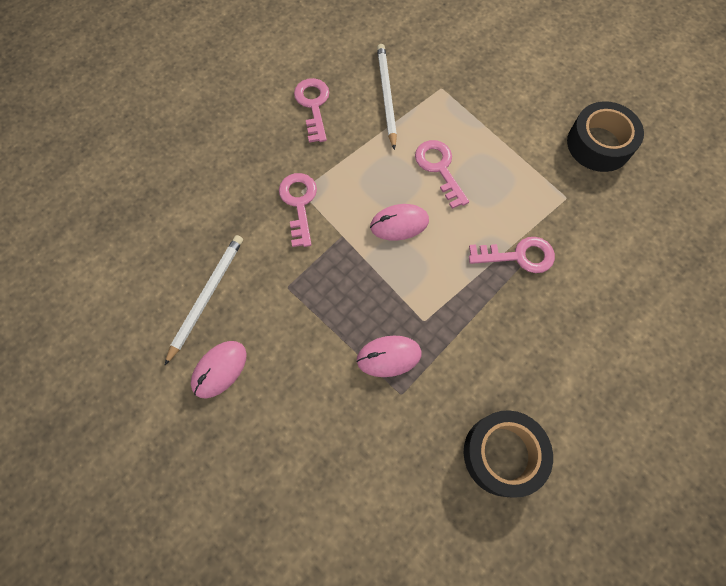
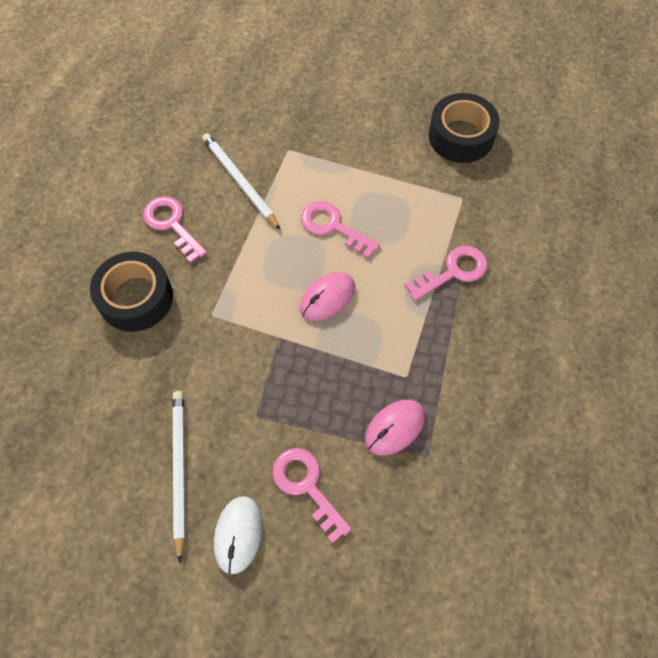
camera: 30 degrees left, 5 degrees down
pink mouse [191,341,247,398] -> white mouse [214,496,263,574]
pink key [279,173,317,247] -> pink key moved to [273,448,352,543]
black tape [464,410,553,498] -> black tape moved to [90,252,173,332]

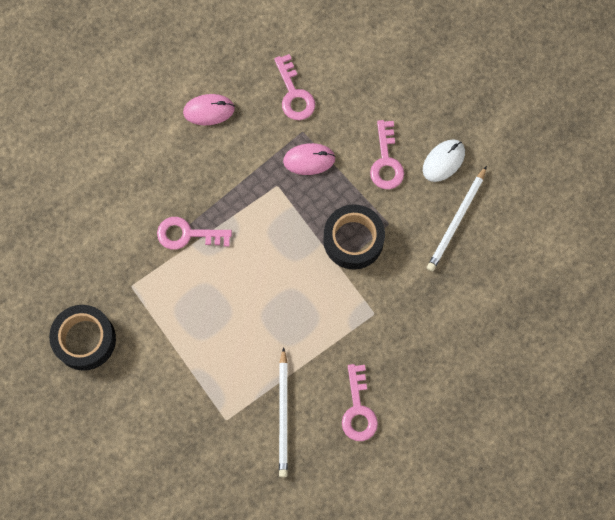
camera: 145 degrees left, 10 degrees up
black tape [90,252,173,332] -> black tape moved to [324,205,385,269]
pink mouse [300,272,355,321] -> pink mouse moved to [183,94,235,125]
pink key [301,201,380,259] -> pink key moved to [274,54,315,120]

